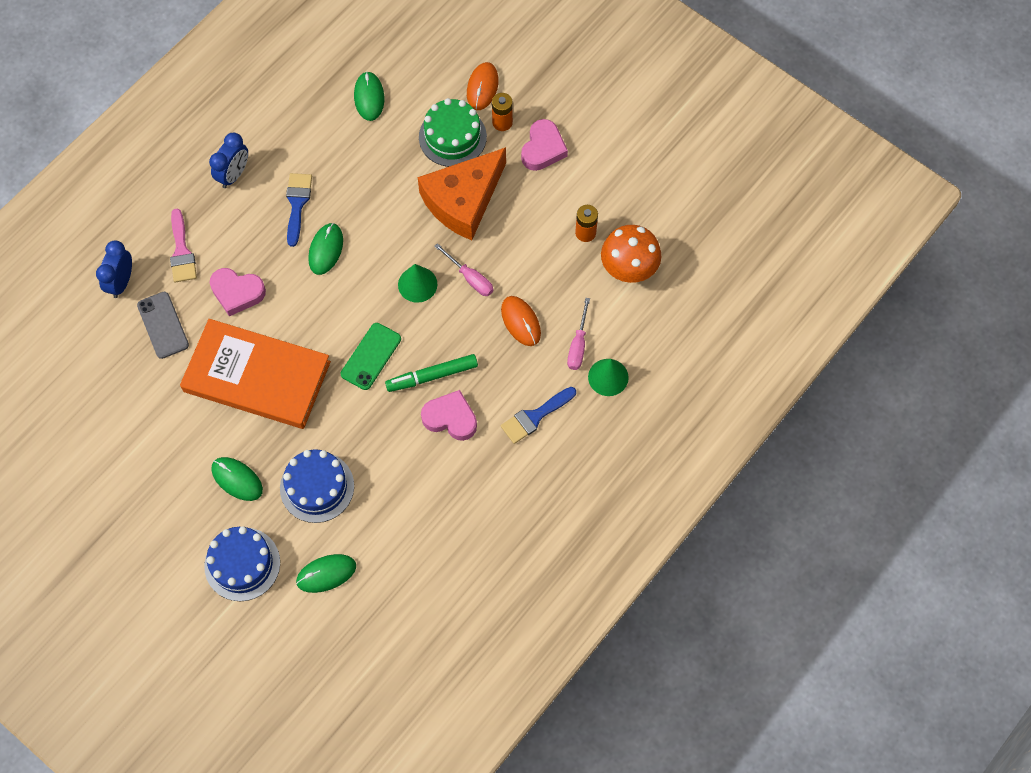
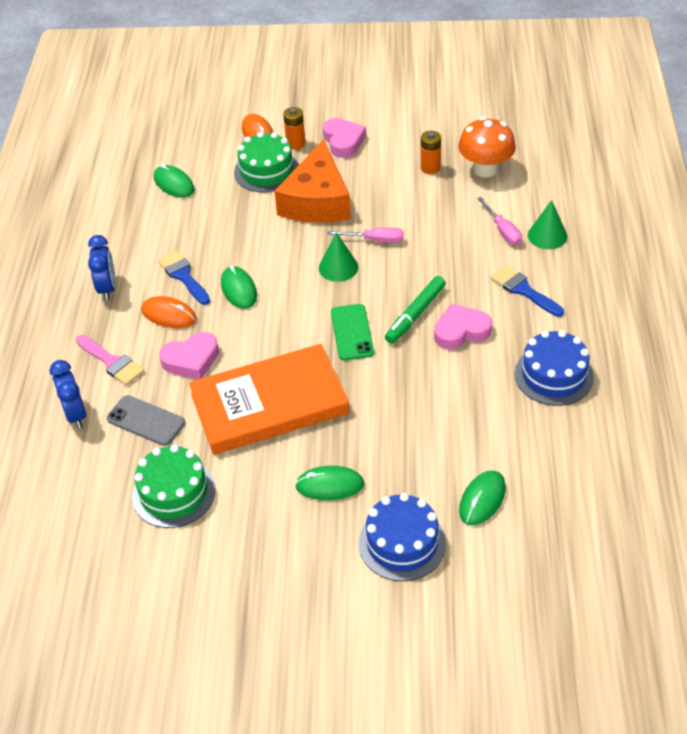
camera: 35 degrees left, 20 degrees down
blue cake [280,449,354,523] -> blue cake moved to [515,330,594,406]
orange mouse [501,296,541,346] -> orange mouse moved to [141,296,196,328]
blue brush [501,387,576,444] -> blue brush turned 120 degrees clockwise [491,265,564,317]
none -> green cake [132,444,216,528]

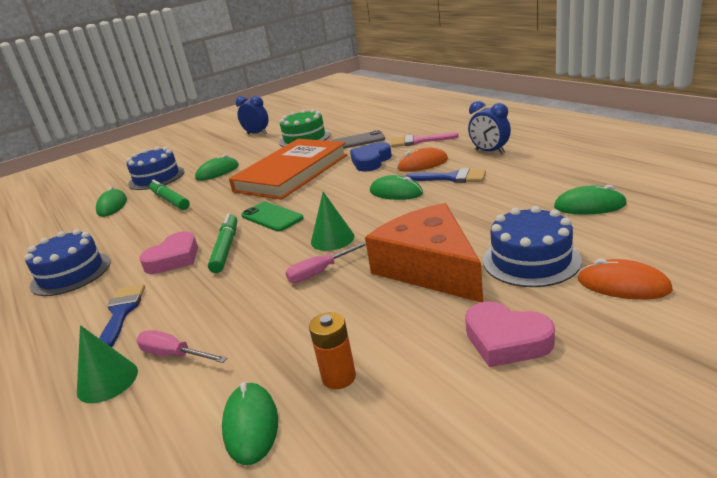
camera: 145 degrees right, 20 degrees down
blue clock [49,360,86,429] -> blue clock moved to [236,96,269,135]
pink heart [159,332,219,379] -> blue heart [350,142,392,171]
green cake [234,132,299,193] -> blue cake [483,206,582,287]
orange battery [283,107,305,150] -> none
orange mushroom [458,117,516,178] -> green mouse [222,382,278,465]
blue brush [491,265,564,317] -> blue brush turned 105 degrees counterclockwise [99,284,145,347]
none -> green marker [149,180,190,210]

